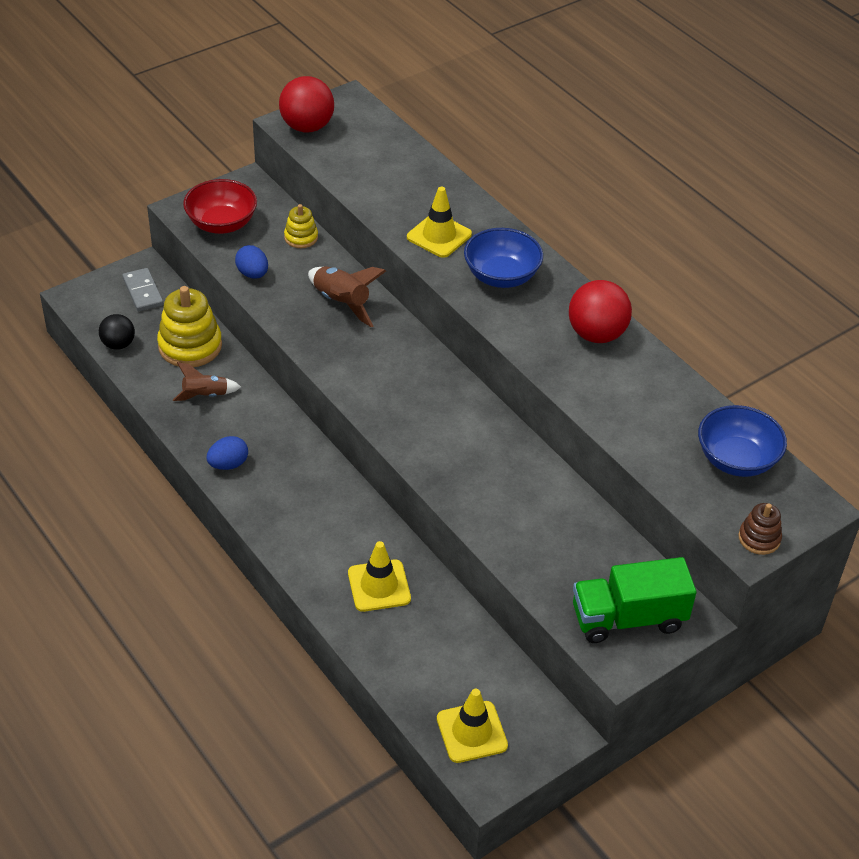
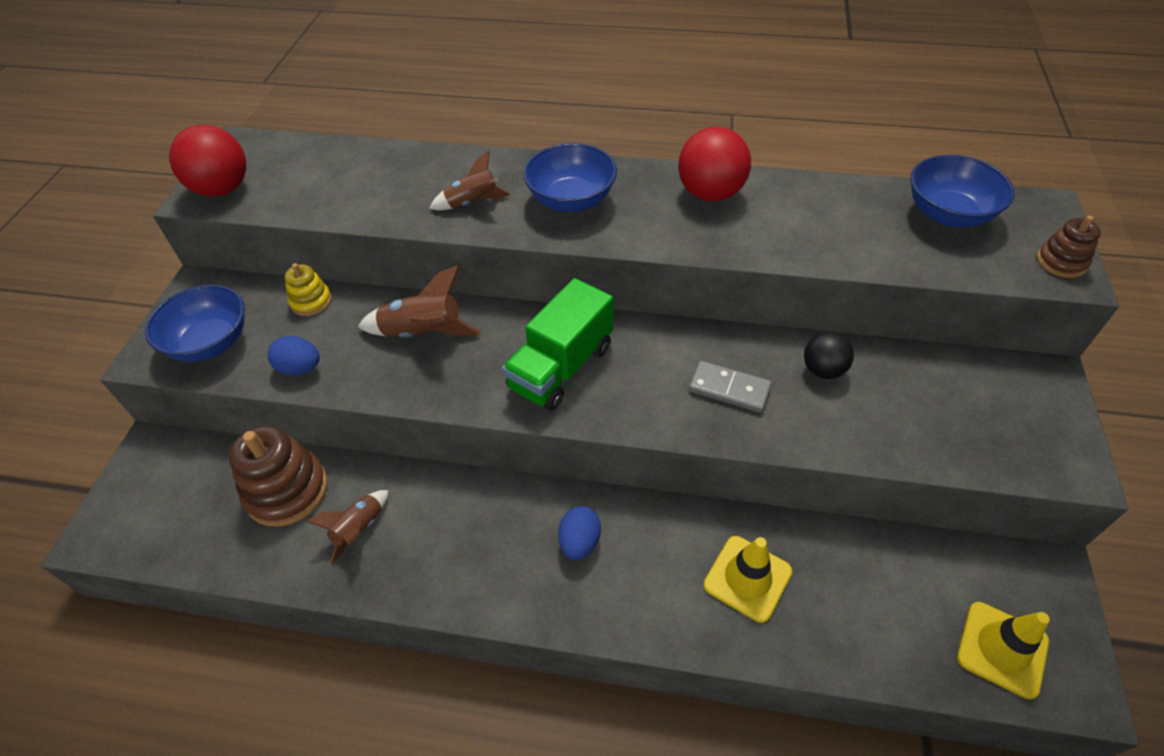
camera: 40 degrees left, 5 degrees up
black ball [99,314,135,350] -> black ball moved to [804,332,854,379]
grey domino [122,268,163,311] -> grey domino moved to [689,361,772,413]
yellow stacking toy [157,286,222,367] -> brown stacking toy [229,426,327,527]
red bowl [183,179,257,234] -> blue bowl [145,285,245,362]
blue egg [206,436,248,470] -> blue egg moved to [558,506,601,560]
yellow traffic cone [407,187,472,258] -> brown rocket [429,151,510,210]
green truck [573,557,697,643] -> green truck moved to [502,278,614,411]

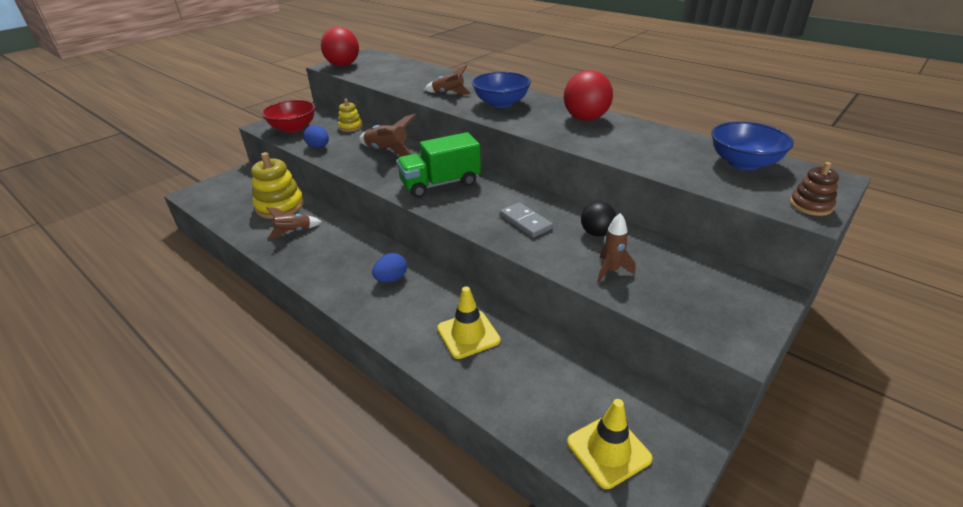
camera: 30 degrees right, 15 degrees down
blue bowl [145,285,245,362] -> red bowl [262,100,315,133]
brown stacking toy [229,426,327,527] -> yellow stacking toy [251,152,304,219]
none -> brown rocket [597,213,635,282]

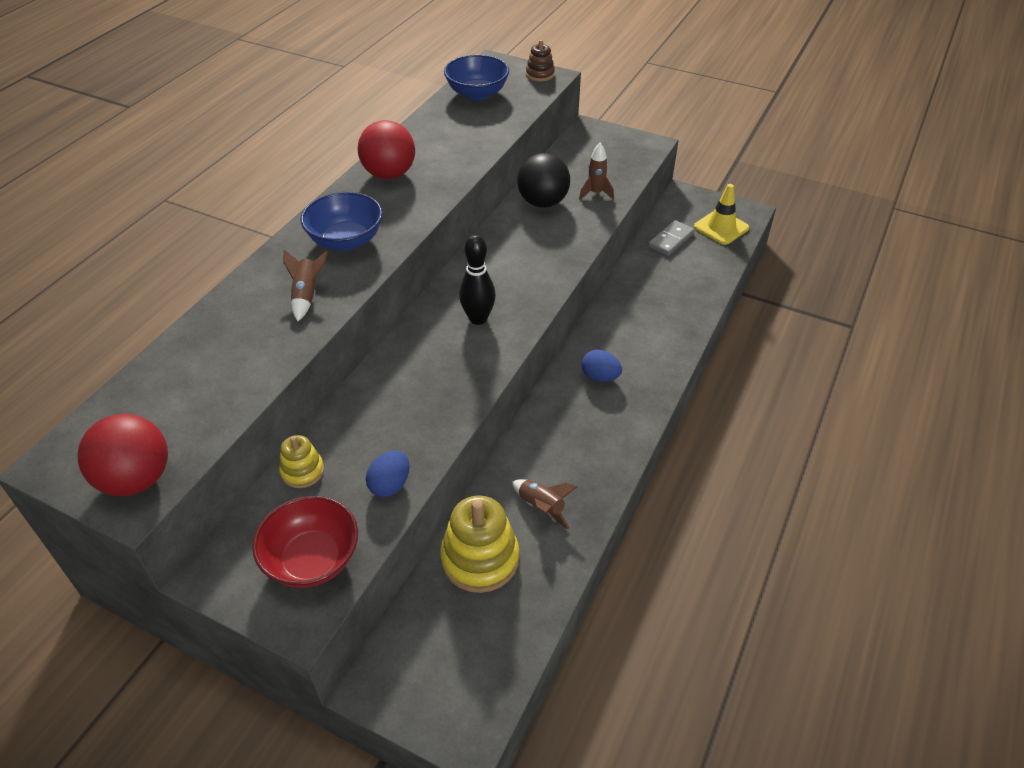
camera: 105 degrees left, 10 degrees up
brown rocket [359,114,416,157] -> none
green truck [396,132,481,198] -> black bowling pin [459,235,496,325]
yellow traffic cone [437,286,501,359] -> none
grey domino [500,202,553,238] -> grey domino moved to [648,220,695,256]
black ball [581,201,617,237] -> black ball [517,153,570,208], size x1.62

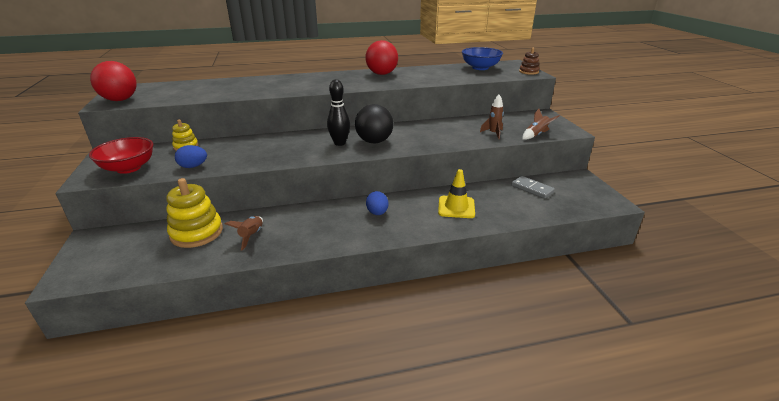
camera: 50 degrees right, 15 degrees down
brown rocket [283,249,328,321] -> brown rocket moved to [522,109,560,140]
blue bowl [300,192,383,251] -> none
black ball [517,153,570,208] -> black ball moved to [355,104,393,143]
grey domino [648,220,695,256] -> grey domino turned 45 degrees clockwise [511,176,555,198]
yellow traffic cone [694,184,749,245] -> yellow traffic cone moved to [438,169,475,218]

